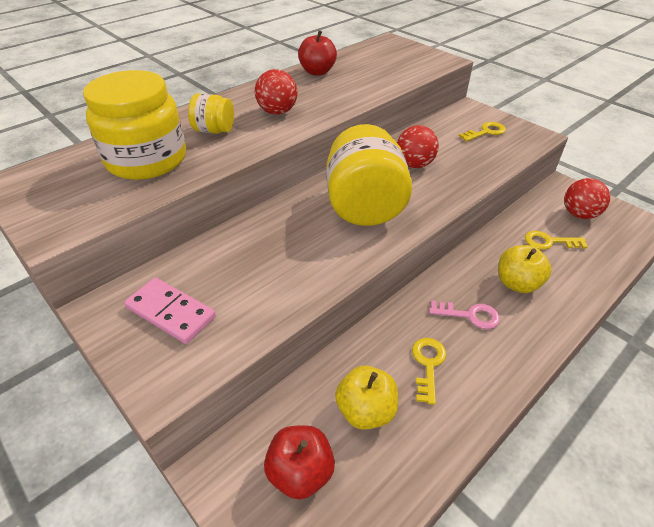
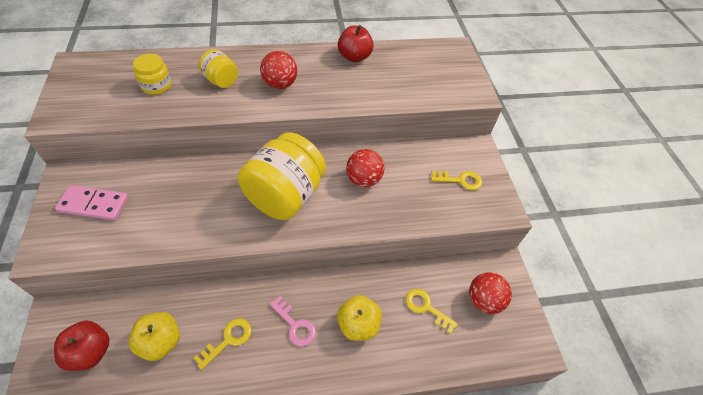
camera: 30 degrees right, 10 degrees up
yellow jar [83,70,186,180] -> yellow jar [133,54,172,95], size x0.49
pink domino [124,277,216,344] -> pink domino turned 60 degrees counterclockwise [55,185,129,220]

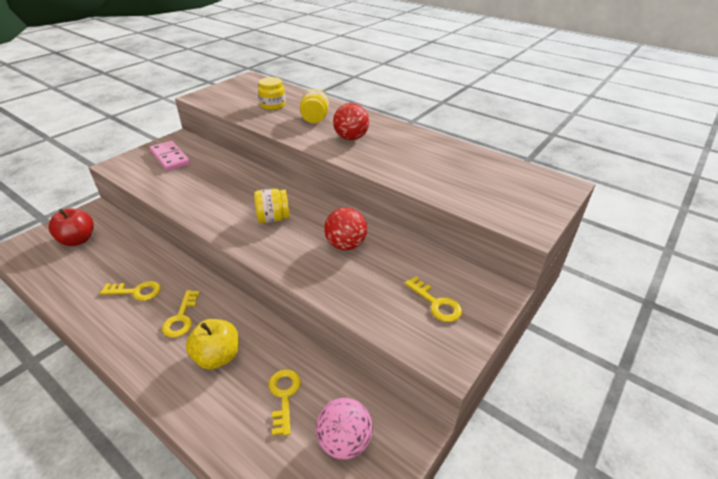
camera: 50 degrees right, 15 degrees down
yellow apple [128,312,180,361] -> none
yellow jar [238,132,326,220] -> yellow jar [254,188,290,223], size x0.49
pink key [270,296,316,346] -> yellow key [162,290,200,338]
red apple [338,25,374,63] -> none
red ball [469,272,512,314] -> pink ball [316,398,373,459]

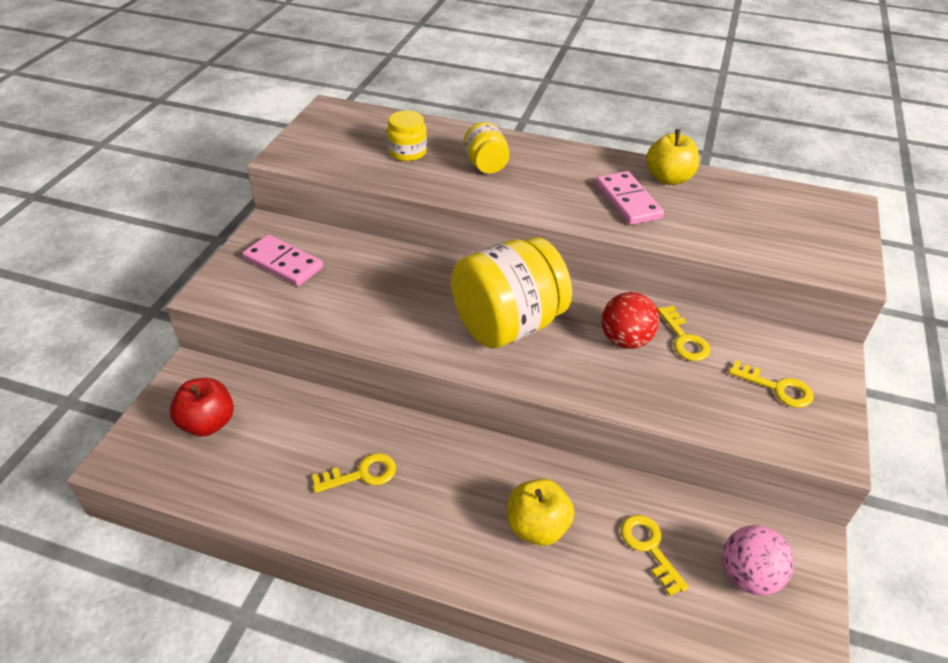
camera: 20 degrees left, 5 degrees up
yellow key [162,290,200,338] -> yellow key moved to [657,306,710,361]
yellow jar [254,188,290,223] -> yellow jar [451,237,572,349], size x2.04
red ball [333,103,369,140] -> none
none -> pink domino [596,171,664,225]
none -> yellow apple [646,129,699,185]

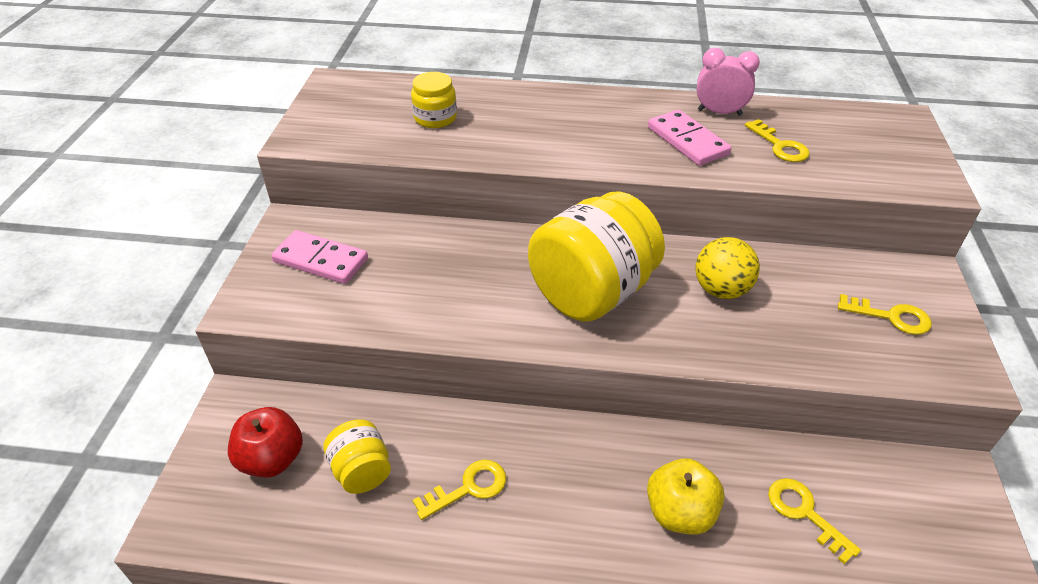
camera: 10 degrees left, 0 degrees up
yellow jar [463,122,509,173] -> yellow jar moved to [323,419,391,494]
red ball [602,292,660,349] -> yellow ball [695,237,760,299]
yellow apple [646,129,699,185] -> pink clock [697,48,760,116]
yellow key [657,306,710,361] -> yellow key moved to [745,119,810,162]
pink ball [722,525,794,596] -> none

